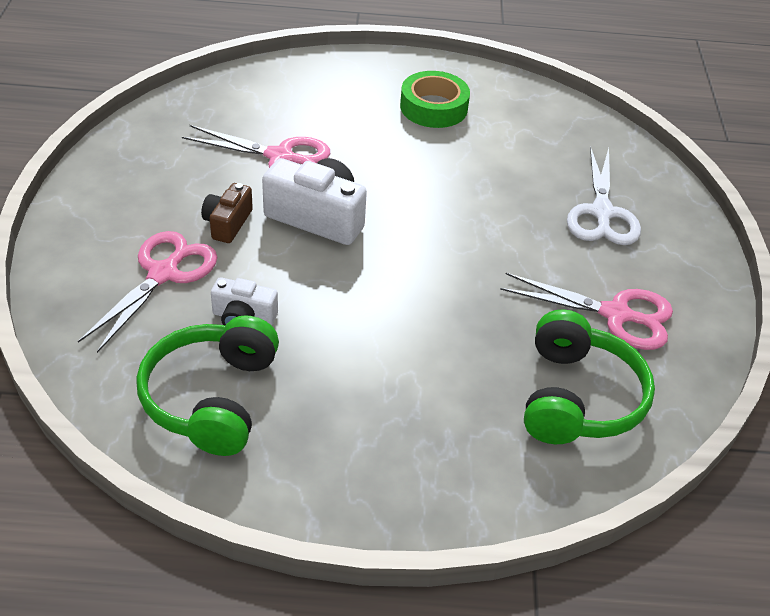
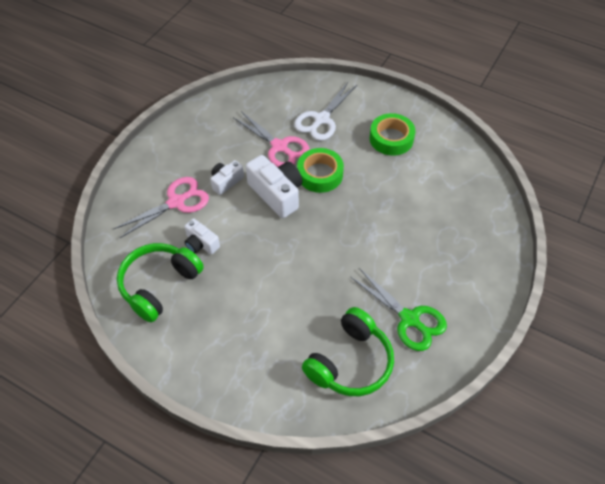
camera: 30 degrees right, 10 degrees up
brown camera [201,183,253,243] -> white camera [210,160,244,195]
pink scissors [500,273,673,350] -> green scissors [351,268,447,351]
white scissors [567,146,641,245] -> white scissors moved to [294,82,358,141]
none -> green tape [297,148,344,193]

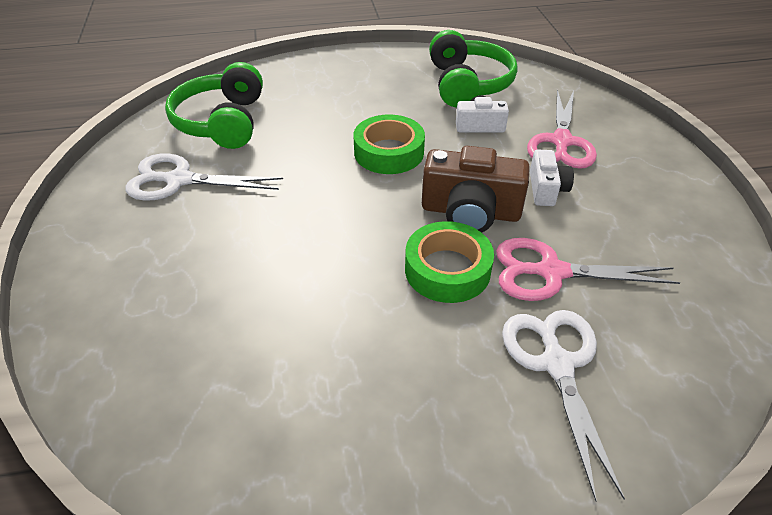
camera: 140 degrees right, 10 degrees down
white camera [246,155,302,218] -> brown camera [422,146,530,232]
green scissors [351,268,447,351] -> white scissors [125,153,283,201]
green tape [370,113,415,156] -> green tape moved to [354,115,425,174]

